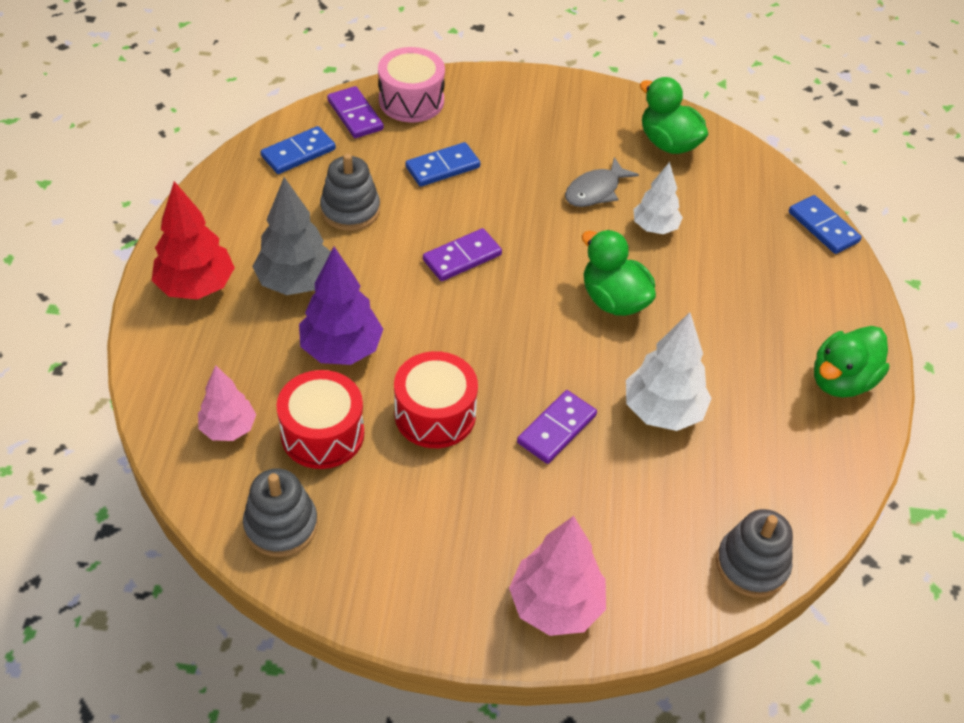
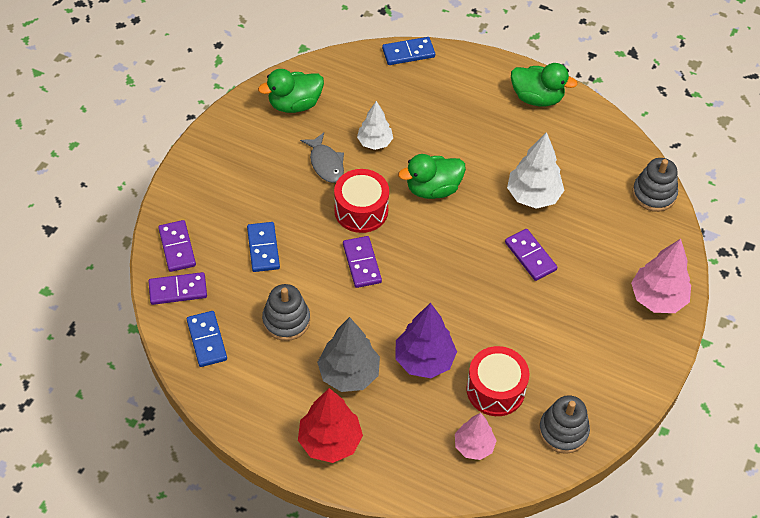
camera: 70 degrees left, 5 degrees up
pink drum [378,47,445,122] -> purple domino [158,220,196,272]
red drum [394,351,478,448] -> red drum moved to [334,169,389,233]
green duck [814,326,889,398] -> green duck turned 45 degrees counterclockwise [511,63,578,107]

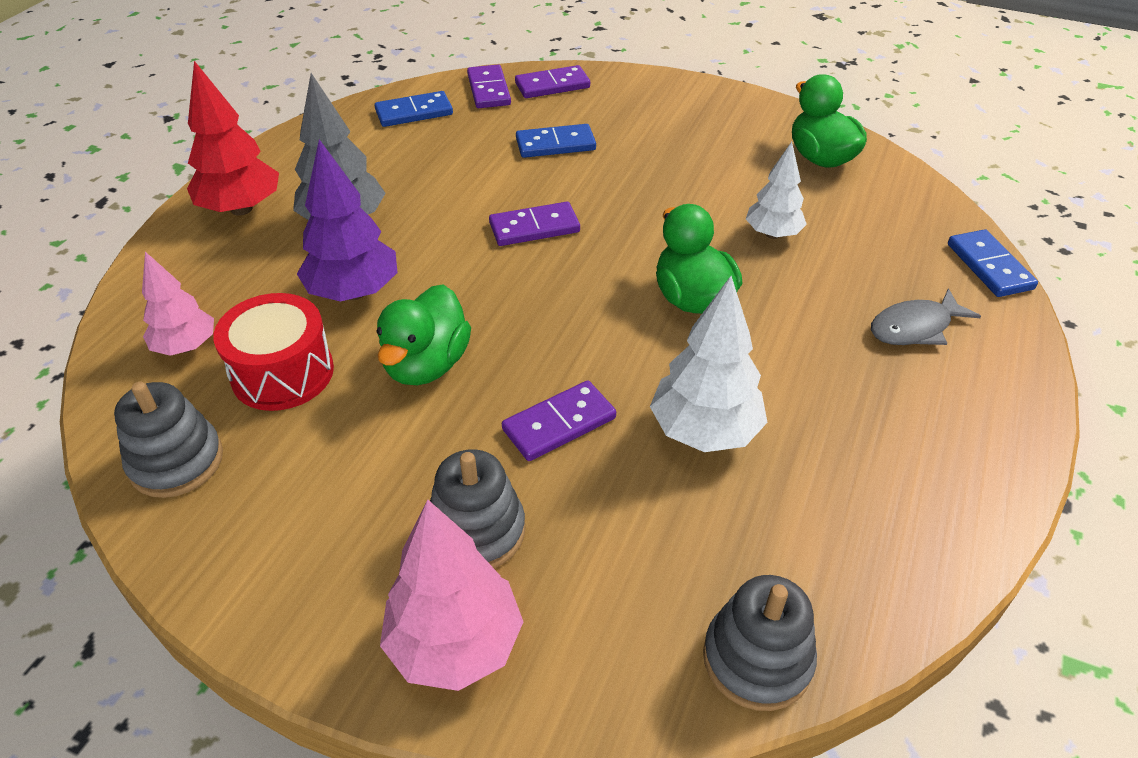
camera: 90 degrees right, 10 degrees down
grey stacking toy [262,284,310,341] -> grey stacking toy moved to [430,449,525,568]
grey fish [300,132,344,183] -> grey fish moved to [871,288,981,345]
red drum [334,169,389,233] -> none
green duck [511,63,578,107] -> green duck moved to [377,284,471,385]

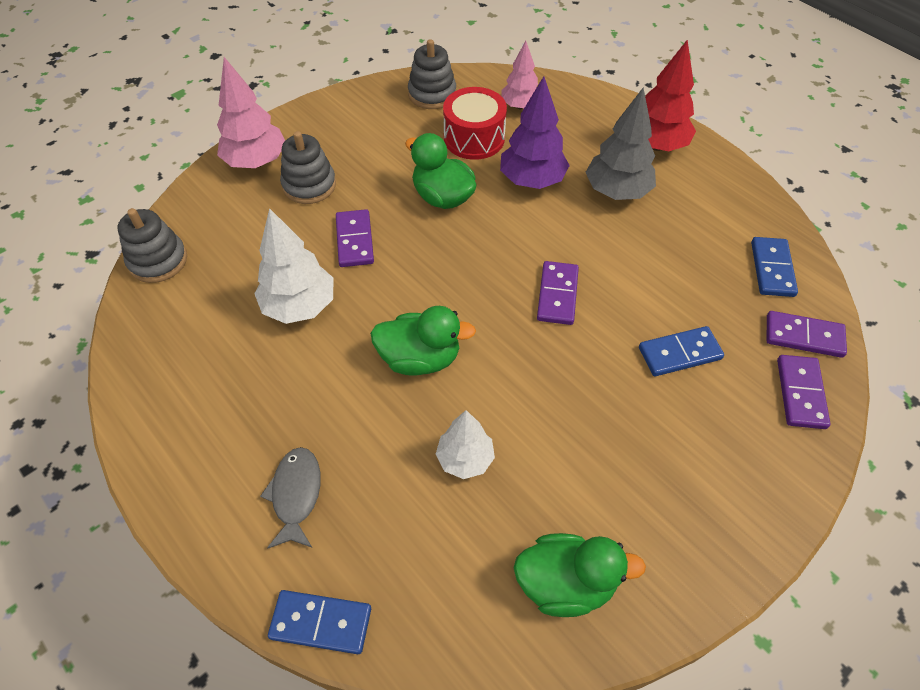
camera: 115 degrees right, 10 degrees up
blue domino [516,124,596,158] -> blue domino turned 60 degrees clockwise [639,326,724,376]

